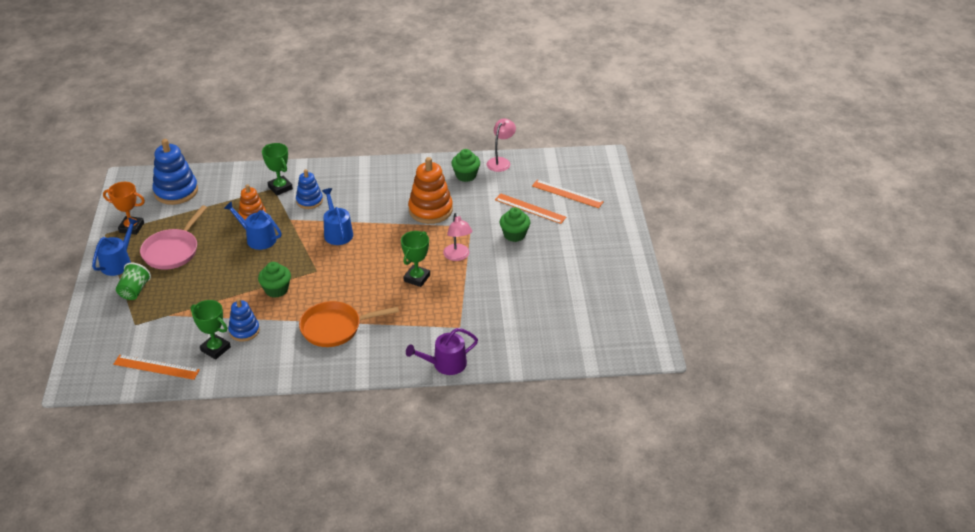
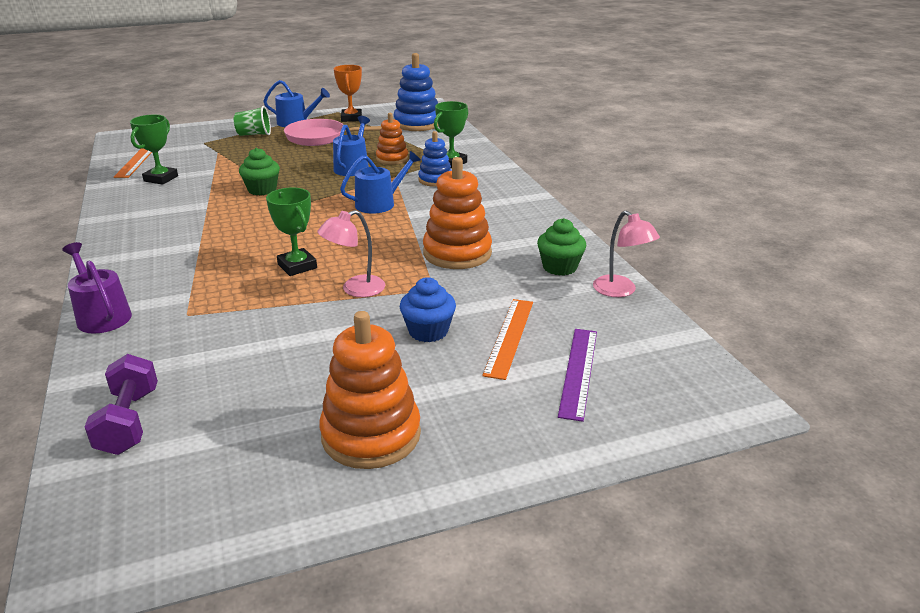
camera: 75 degrees right, 10 degrees down
blue stacking toy [228,298,260,342] -> none
orange pan [299,301,399,347] -> none
green trophy [401,231,430,287] -> green trophy turned 45 degrees clockwise [266,188,317,276]
pink lamp [487,118,516,172] -> pink lamp turned 45 degrees clockwise [593,211,660,297]
green cupcake [500,207,530,242] -> blue cupcake [400,277,456,342]
orange ruler [532,180,604,208] -> purple ruler [558,329,597,422]
none -> purple dumbbell [84,354,158,455]
none -> orange stacking toy [319,311,421,469]

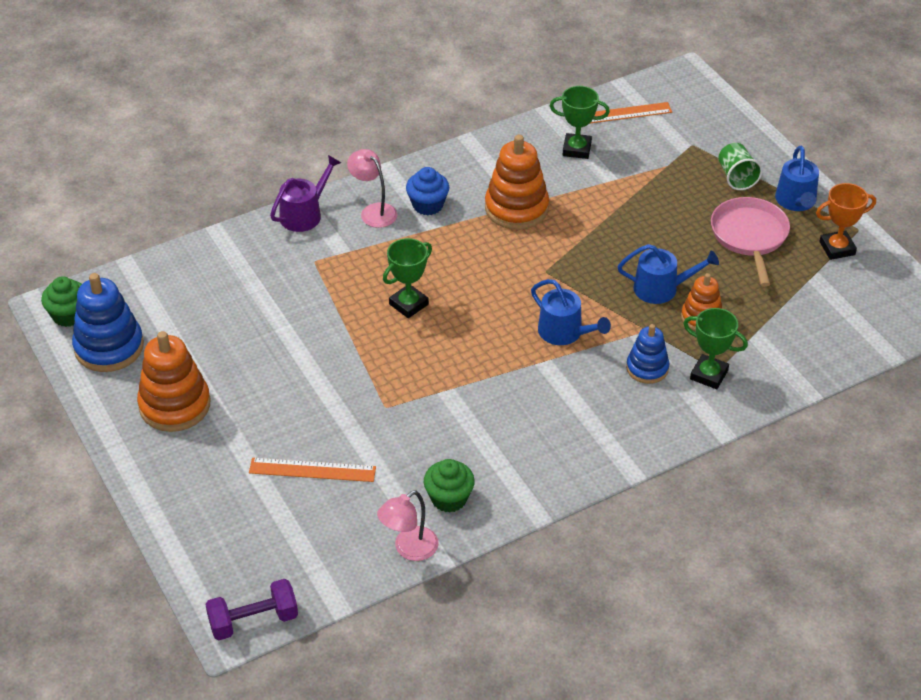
camera: 80 degrees right, 15 degrees up
purple dumbbell [84,354,158,455] -> purple dumbbell moved to [205,579,298,640]
green cupcake [239,148,280,195] -> green cupcake moved to [41,276,82,327]
pink lamp [317,210,385,297] -> pink lamp moved to [347,149,398,228]
blue stacking toy [393,53,438,131] -> blue stacking toy moved to [72,273,144,372]
blue cupcake [400,277,456,342] -> blue cupcake moved to [406,167,449,215]
orange stacking toy [423,157,492,269] -> orange stacking toy moved to [485,135,549,230]
purple ruler [558,329,597,422] -> none

